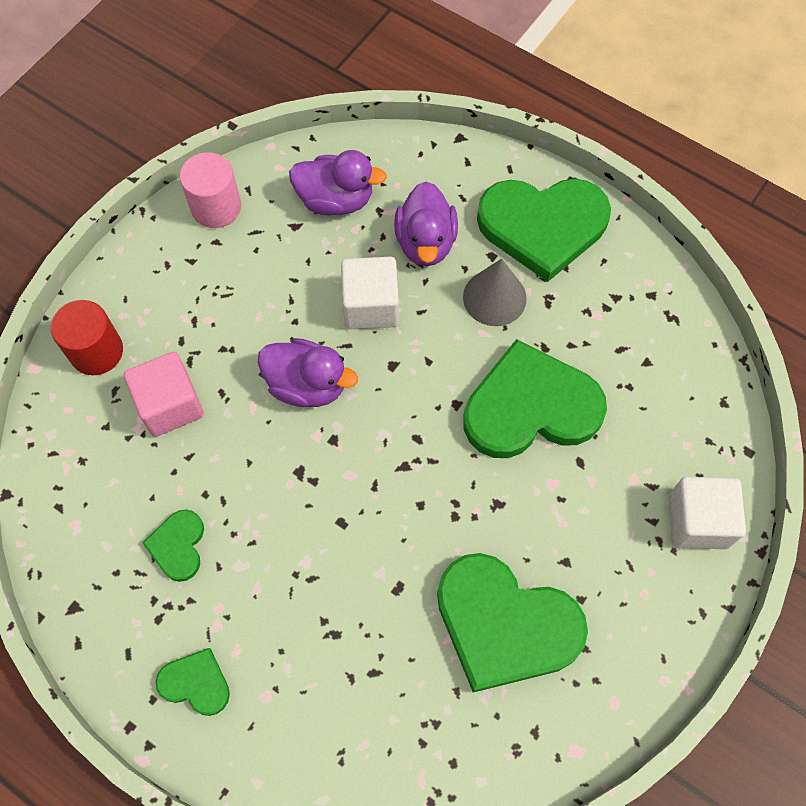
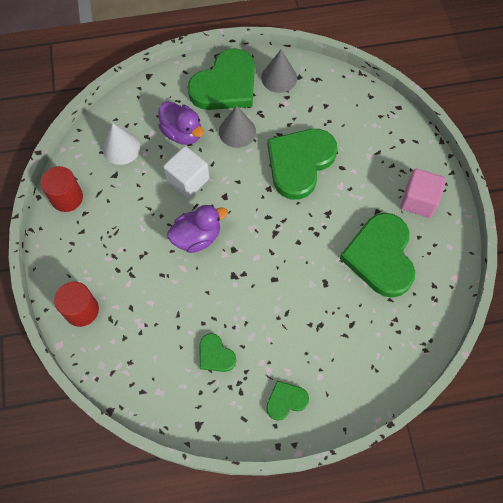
camera: 45 degrees left, 0 degrees up
pink cube [124,352,204,437] -> pink cube moved to [400,169,446,218]
pink cylinder [180,152,241,228] -> red cylinder [41,166,83,212]
purple duck [289,150,387,216] -> white cone [103,123,140,165]
green heart [437,553,588,693] -> green heart turned 105 degrees clockwise [340,213,415,298]
white cube [668,477,746,549] -> none
none -> grey cone [261,50,297,93]

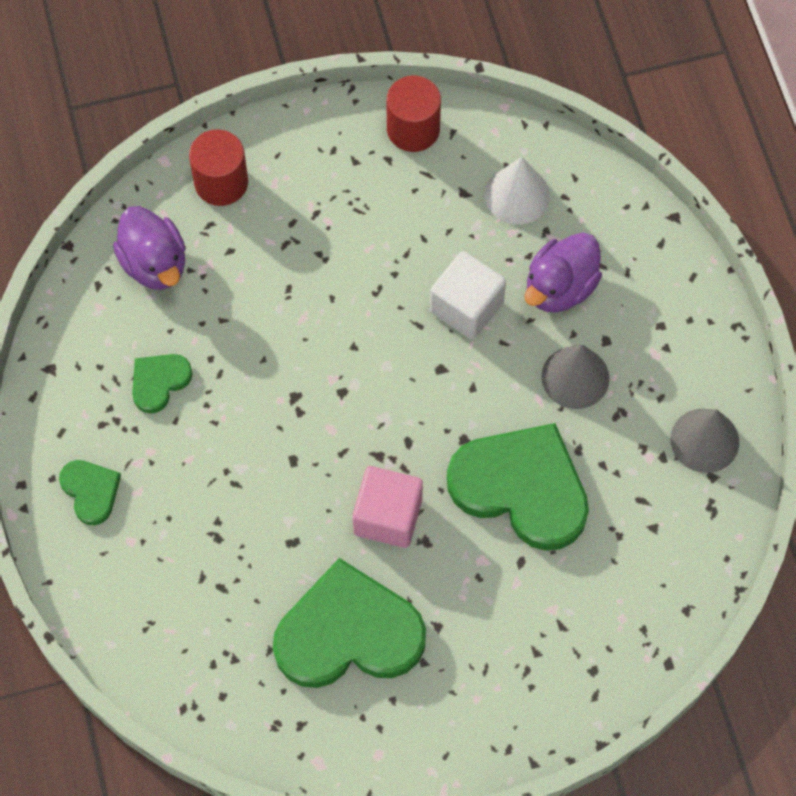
camera: 85 degrees right, 0 degrees up
purple duck [167,205,228,253] -> purple duck moved to [113,206,185,290]
green heart [188,48,255,110] -> none
pink cube [400,169,446,218] -> pink cube moved to [353,466,423,548]

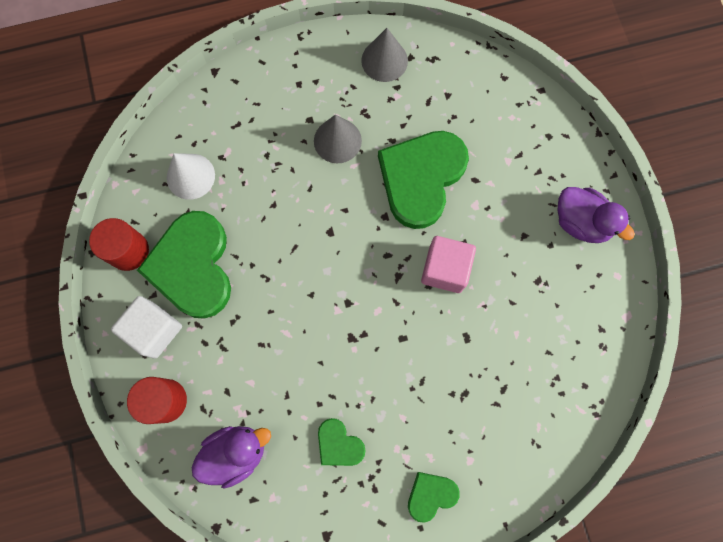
camera: 90 degrees left, 10 degrees up
green heart [273,558,426,688] -> green heart moved to [137,211,231,319]
white cube [430,251,506,340] -> white cube moved to [111,296,182,359]
purple duck [525,233,602,313] -> purple duck moved to [557,187,635,243]

